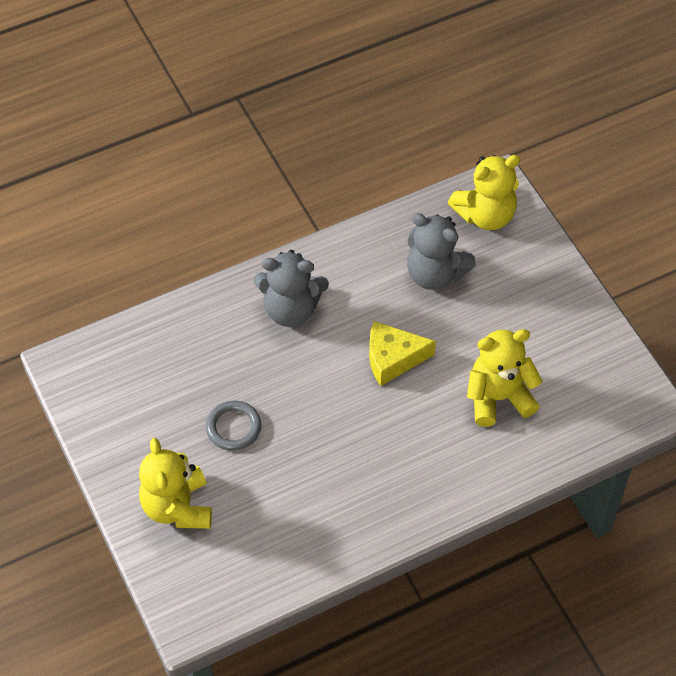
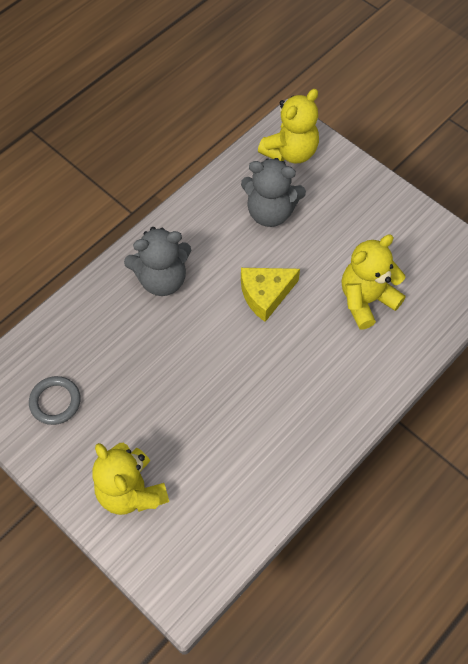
camera: 20 degrees left, 5 degrees up
grey ring [206,401,261,451] -> grey ring moved to [29,376,81,425]

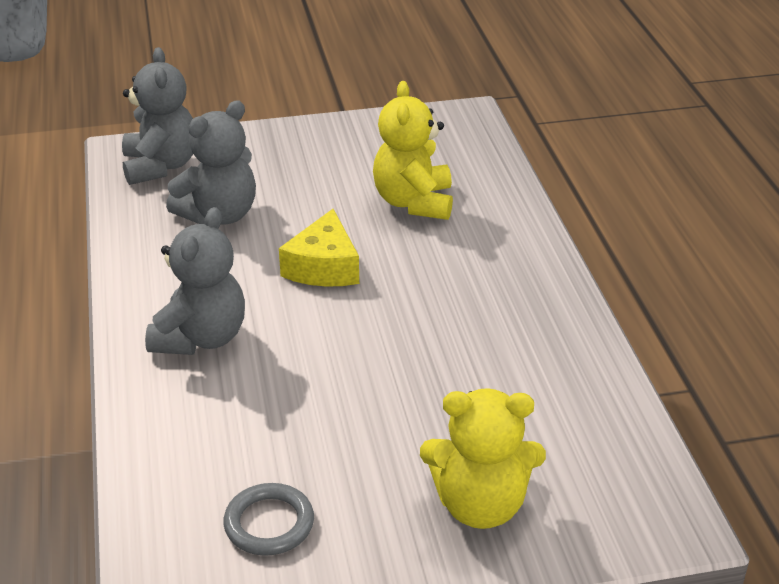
camera: 55 degrees left, 25 degrees down
yellow teddy bear [258,89,319,163] -> grey teddy bear [122,47,193,185]

